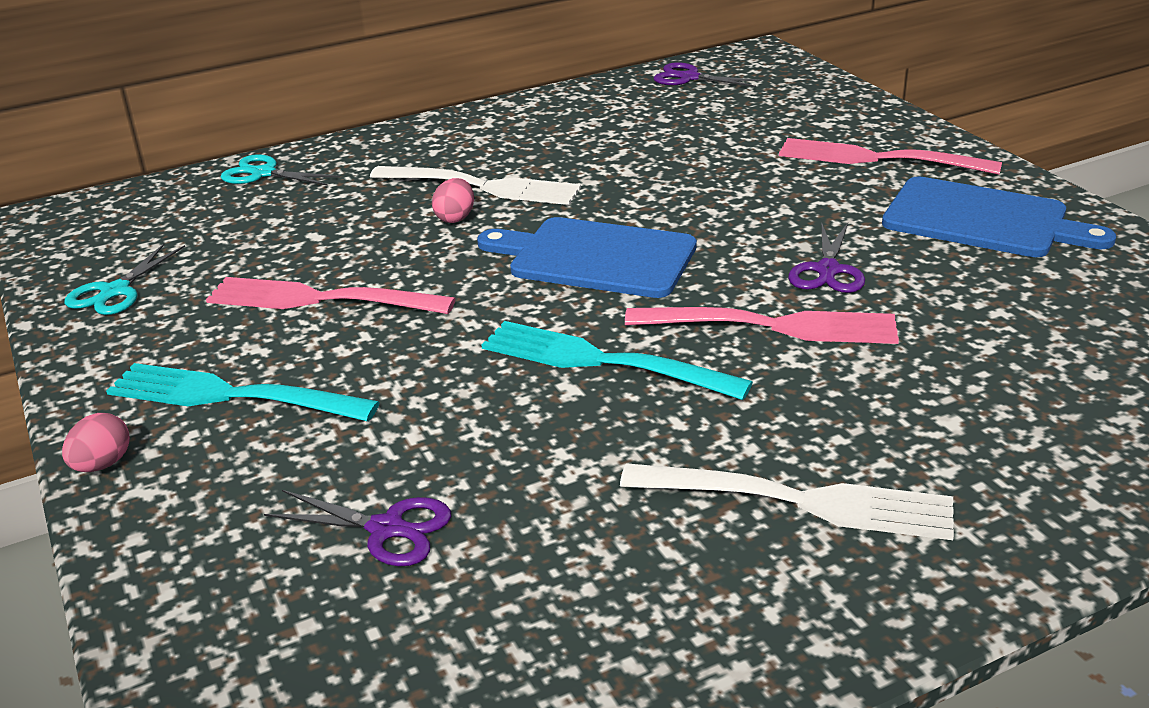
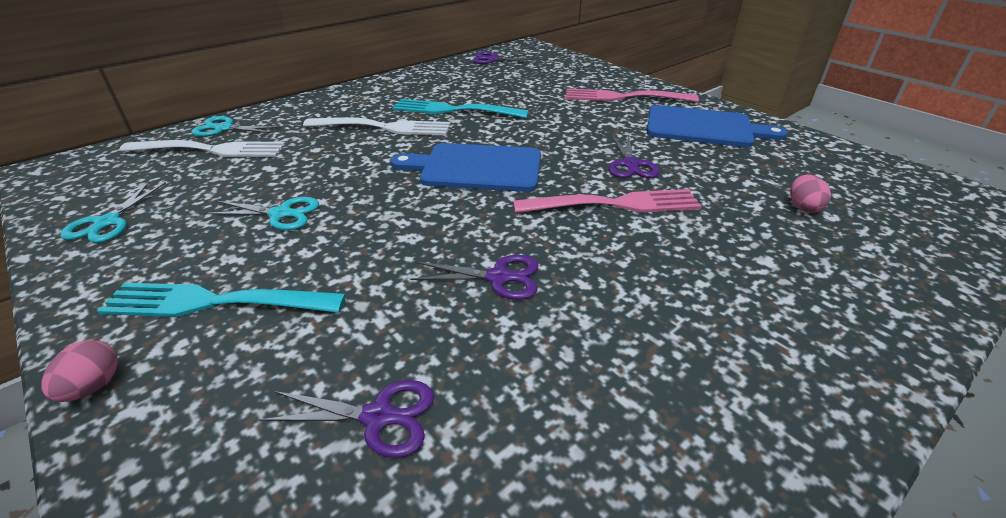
camera: 15 degrees left, 5 degrees up
pink fork [206,277,456,314] -> turquoise scissors [205,197,319,230]
pink egg [432,178,474,223] -> pink egg moved to [790,174,831,213]
turquoise fork [481,321,753,400] -> turquoise fork moved to [393,99,529,118]
white fork [620,463,954,540] -> white fork moved to [119,140,286,157]
none -> purple scissors [410,255,538,300]

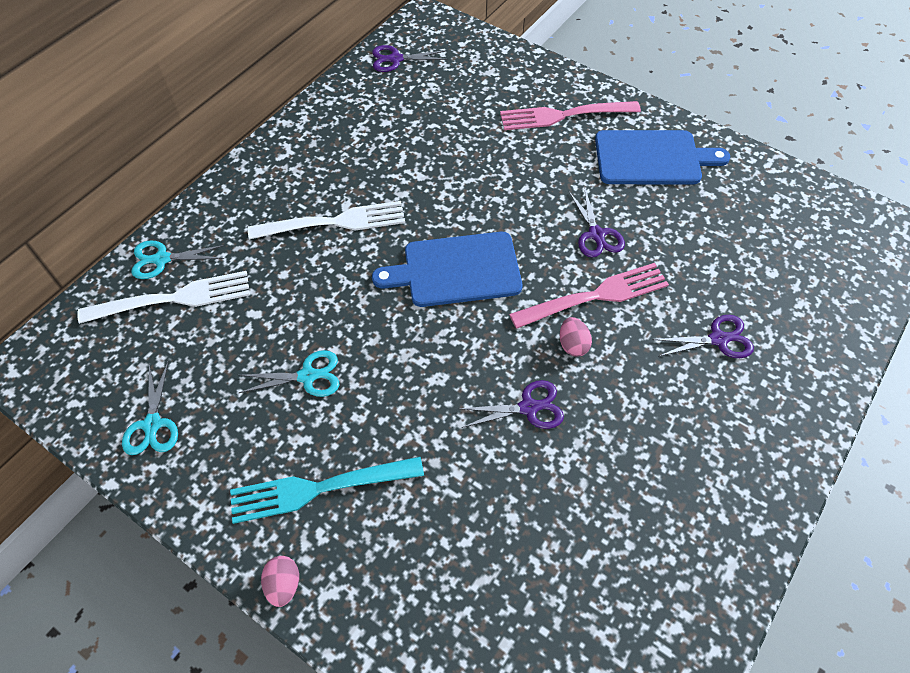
camera: 15 degrees left, 20 degrees up
purple scissors [259,380,434,458] -> purple scissors moved to [652,315,754,358]
turquoise fork [393,99,529,118] -> none
pink egg [790,174,831,213] -> pink egg moved to [560,317,592,357]

